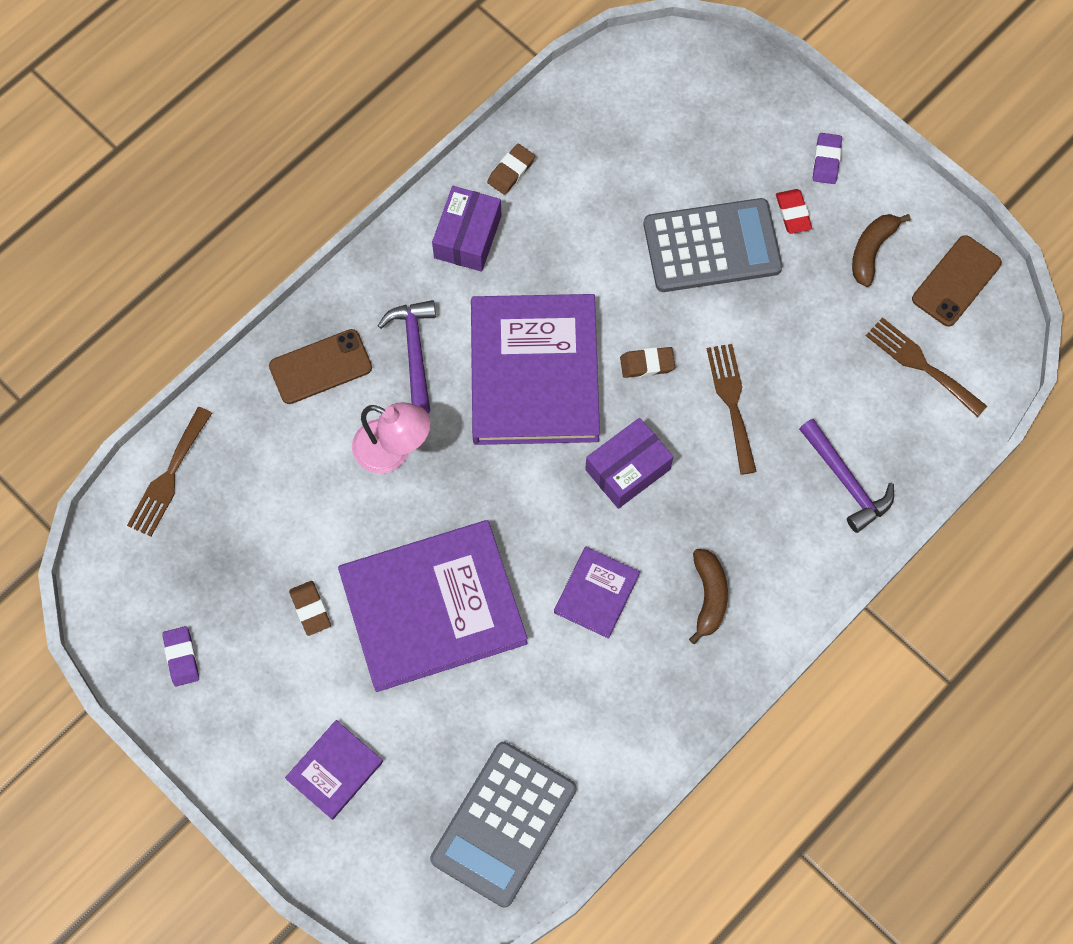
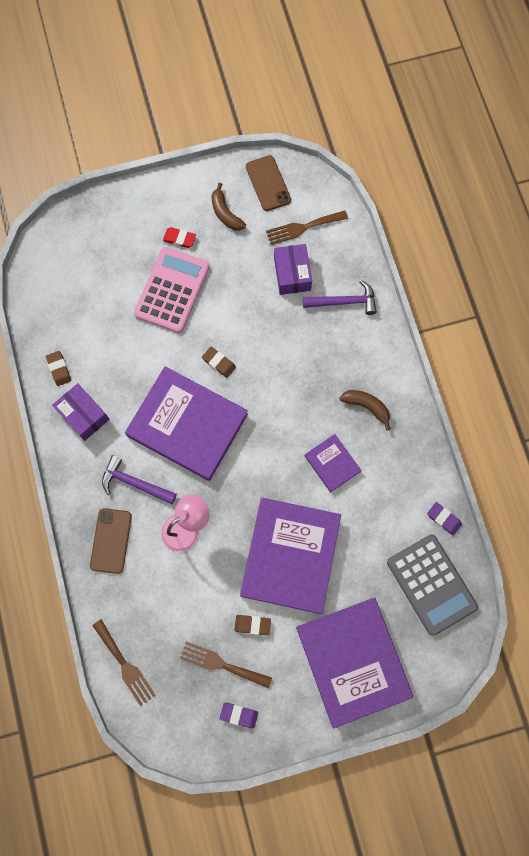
camera: 60 degrees left, 5 degrees up
purple book [285,720,383,820] -> purple book [296,598,413,728], size x2.13
purple box [585,418,673,509] -> purple box moved to [274,244,312,295]
brown eraser [620,347,675,378] -> brown eraser turned 75 degrees counterclockwise [202,347,236,378]
grey calculator [644,198,783,292] -> pink calculator [134,247,210,333]
brown fork [707,344,757,475] -> brown fork moved to [180,642,272,688]
purple eraser [813,133,842,184] -> purple eraser moved to [427,502,462,535]

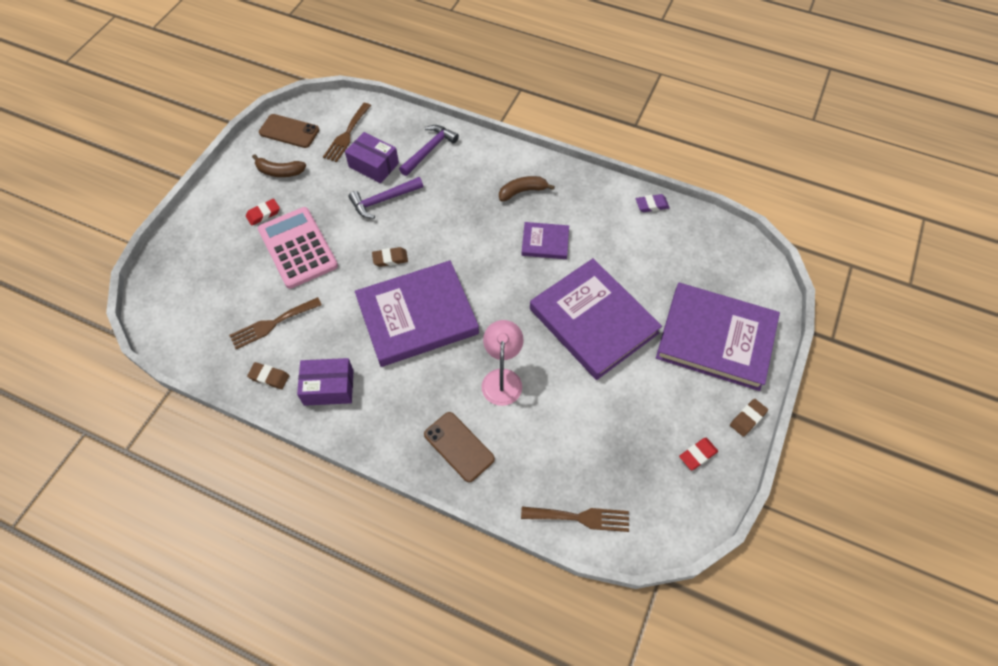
camera: 50 degrees left, 15 degrees down
purple hammer [102,455,177,504] -> purple hammer moved to [349,177,423,219]
brown fork [180,642,272,688] -> brown fork moved to [229,297,322,349]
purple eraser [219,703,258,729] -> red eraser [679,438,718,470]
brown eraser [235,615,271,635] -> brown eraser moved to [730,399,768,437]
grey calculator [387,534,478,636] -> none

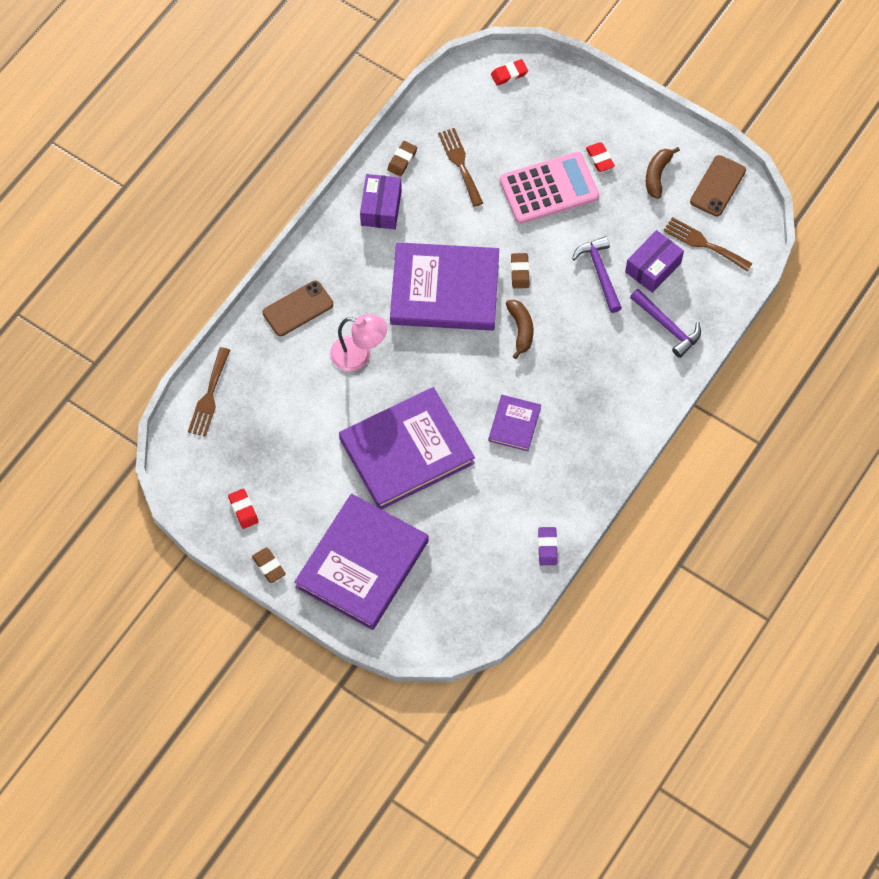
camera: 100 degrees right, 5 degrees up
purple book [355,261,479,367] -> purple book turned 75 degrees counterclockwise [390,242,499,331]
brown banana [499,176,555,202] -> brown banana moved to [506,300,533,359]
none -> red eraser [491,59,528,86]

